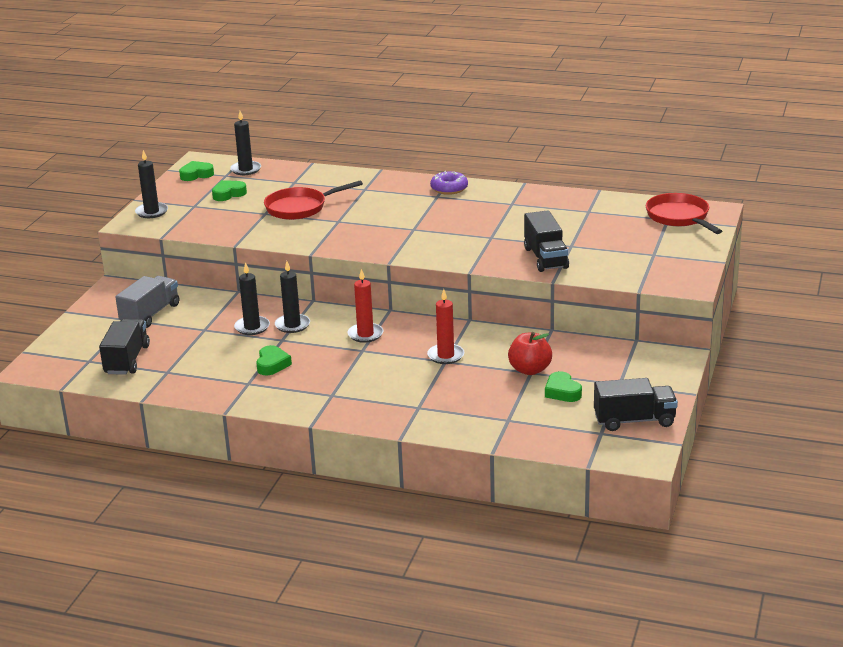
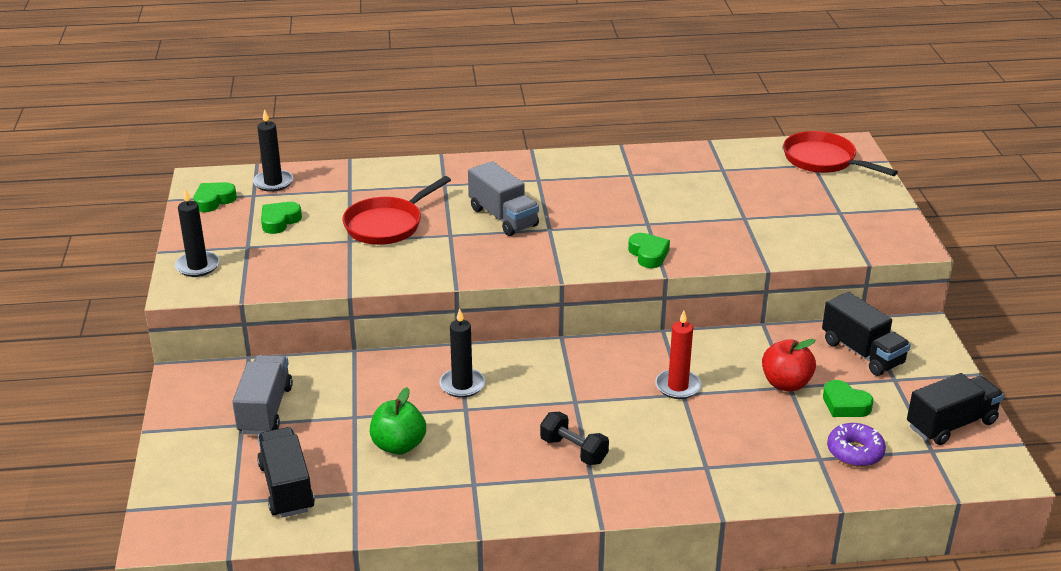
camera: 25 degrees left, 5 degrees up
black candle [234,262,270,335] -> none
green heart [256,345,292,376] -> green heart moved to [628,233,670,268]
red candle [347,269,383,343] -> none
purple donut [430,171,468,195] -> purple donut moved to [827,423,886,467]
black truck [524,210,569,272] -> black truck moved to [822,292,911,376]
none -> green apple [370,387,426,455]
none -> grey truck [468,161,539,236]
none -> black dumbbell [540,412,609,465]

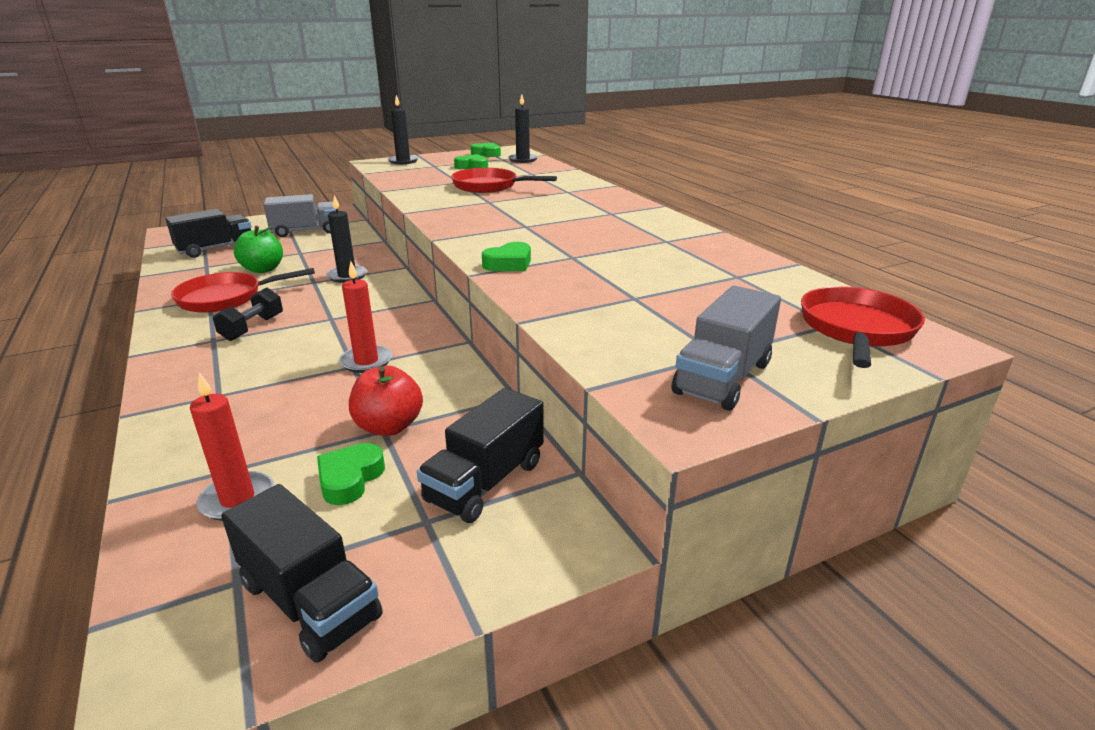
camera: 70 degrees right, 5 degrees down
grey truck [468,161,539,236] -> grey truck moved to [672,286,781,411]
purple donut [827,423,886,467] -> red candle [190,372,274,521]
none -> red pan [171,268,315,313]

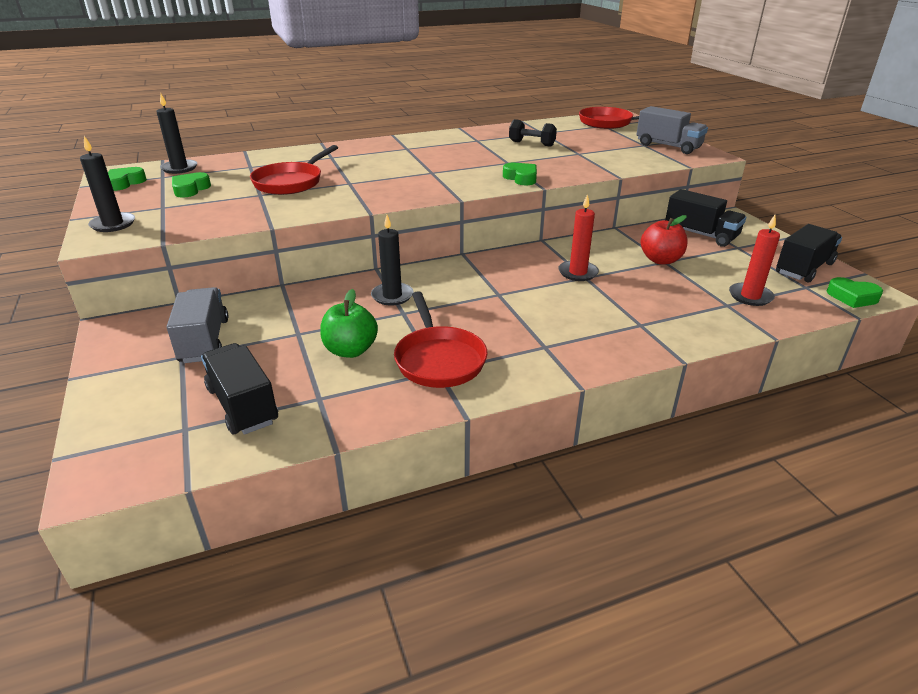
camera: 85 degrees left, 5 degrees up
black dumbbell [213,287,283,341] -> black dumbbell moved to [509,119,557,147]
green heart [317,443,385,505] -> green heart moved to [827,277,883,308]

